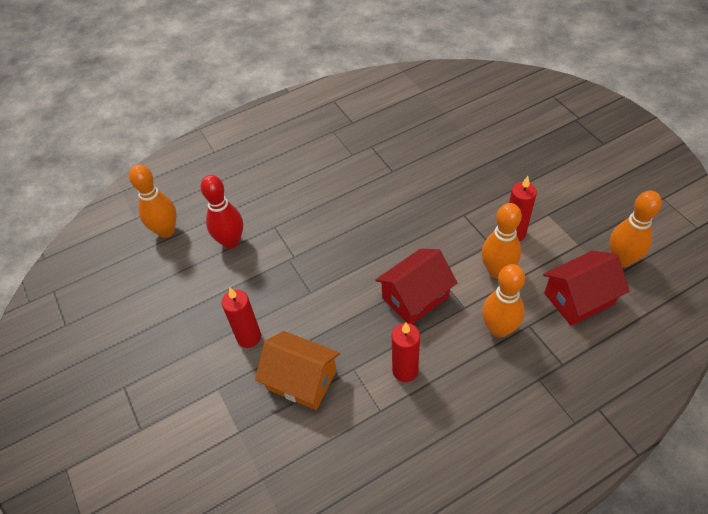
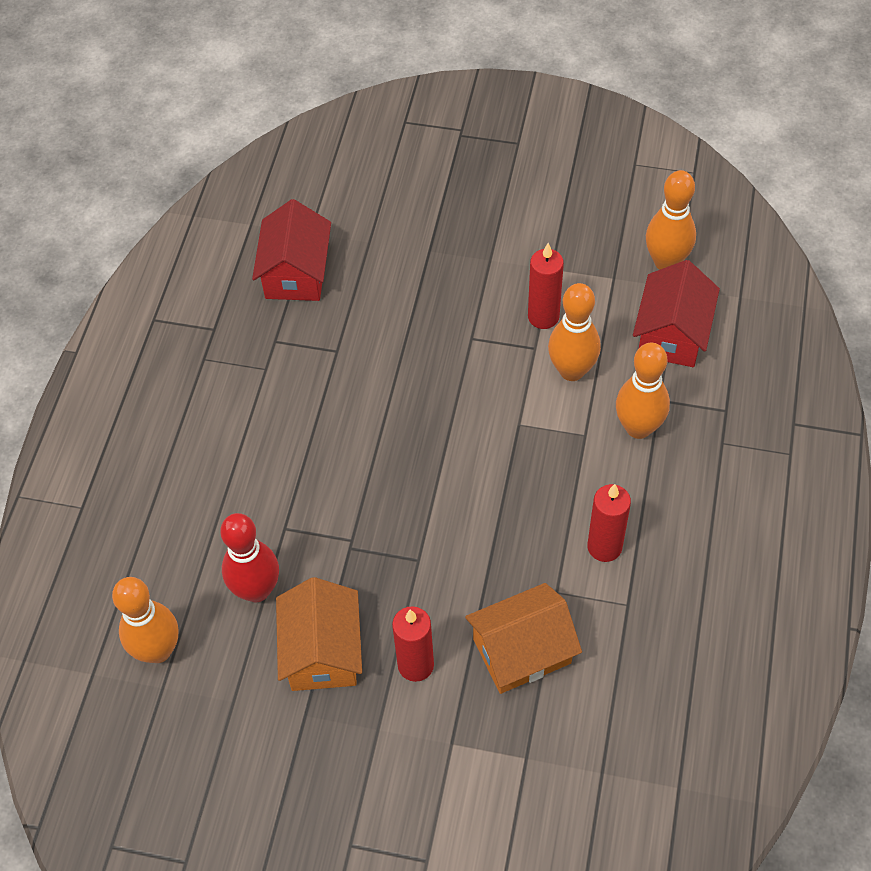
camera: 50 degrees left, 5 degrees up
red house [375,249,457,324] -> red house moved to [252,199,331,301]
none -> orange house [276,577,362,691]

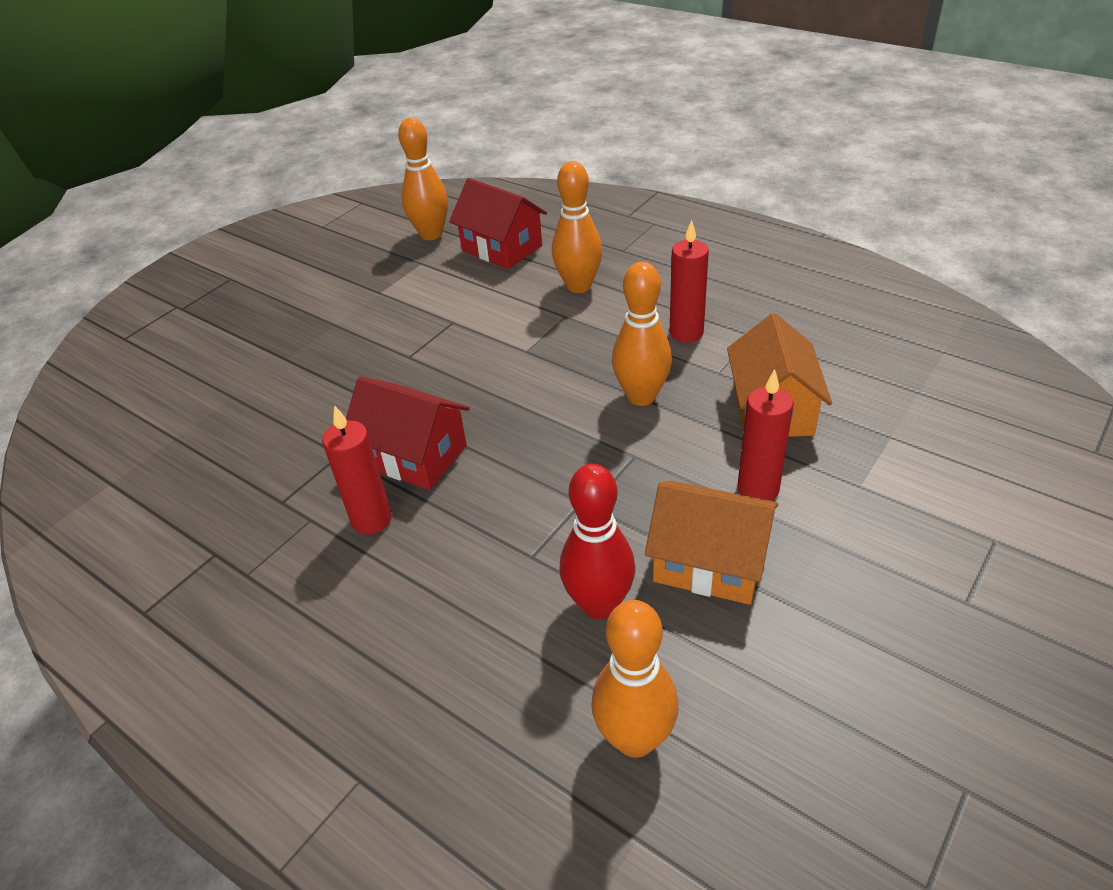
camera: 65 degrees left, 15 degrees down
red house [252,199,331,301] -> red house moved to [346,376,470,490]
red candle [528,243,564,329] -> red candle moved to [322,405,392,535]
orange bowling pin [548,283,601,381] -> orange bowling pin moved to [612,262,672,406]

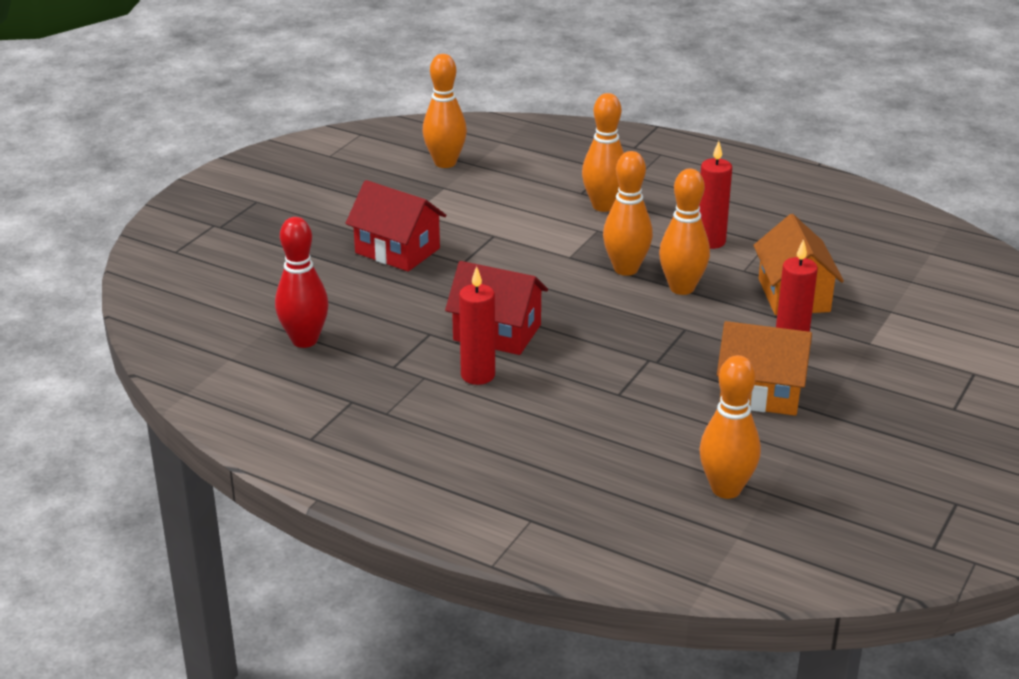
camera: 10 degrees left, 10 degrees down
red house [449,178,547,269] -> red house moved to [345,180,447,272]
red bowling pin [560,464,635,619] -> red bowling pin moved to [275,217,329,348]
none -> orange bowling pin [603,151,653,276]

